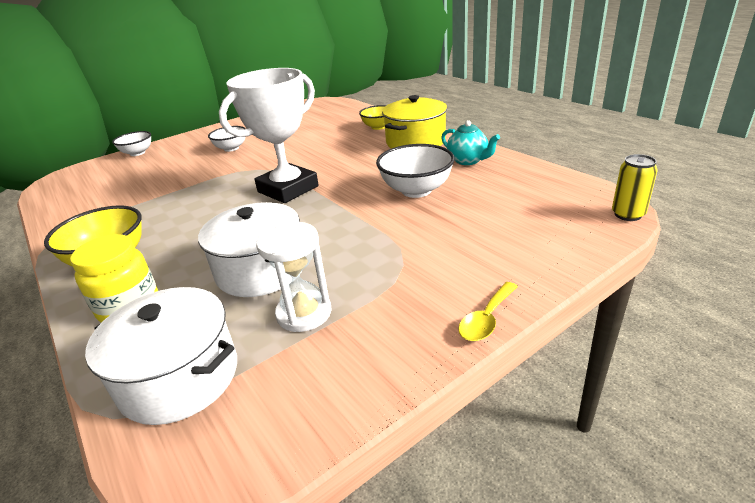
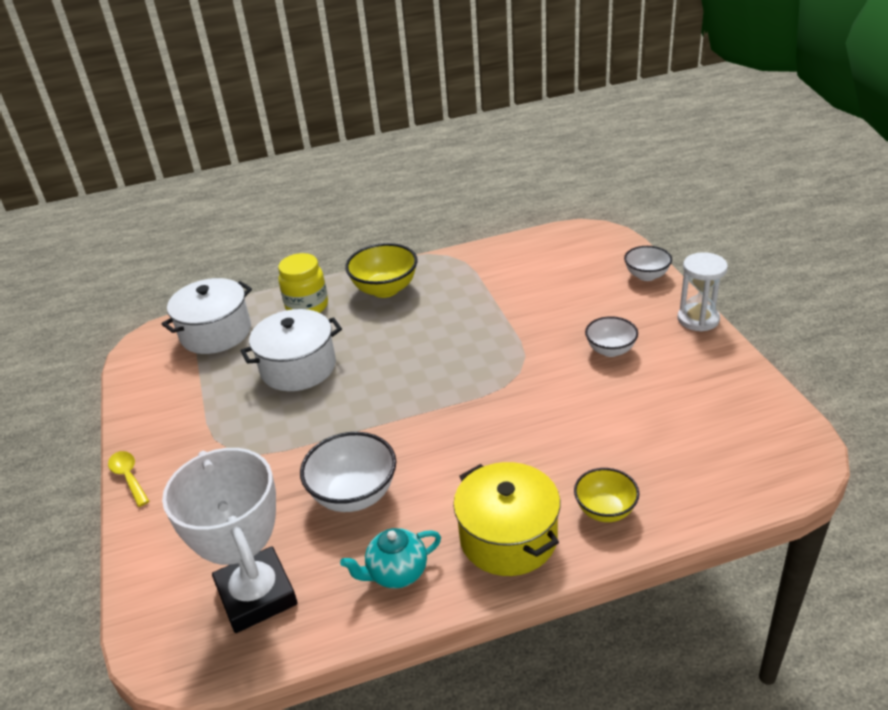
camera: 110 degrees right, 5 degrees up
white trophy [219,68,319,203] -> white trophy moved to [162,448,298,633]
white hourglass [256,222,332,332] -> white hourglass moved to [678,252,728,332]
yellow can [612,154,658,221] -> none

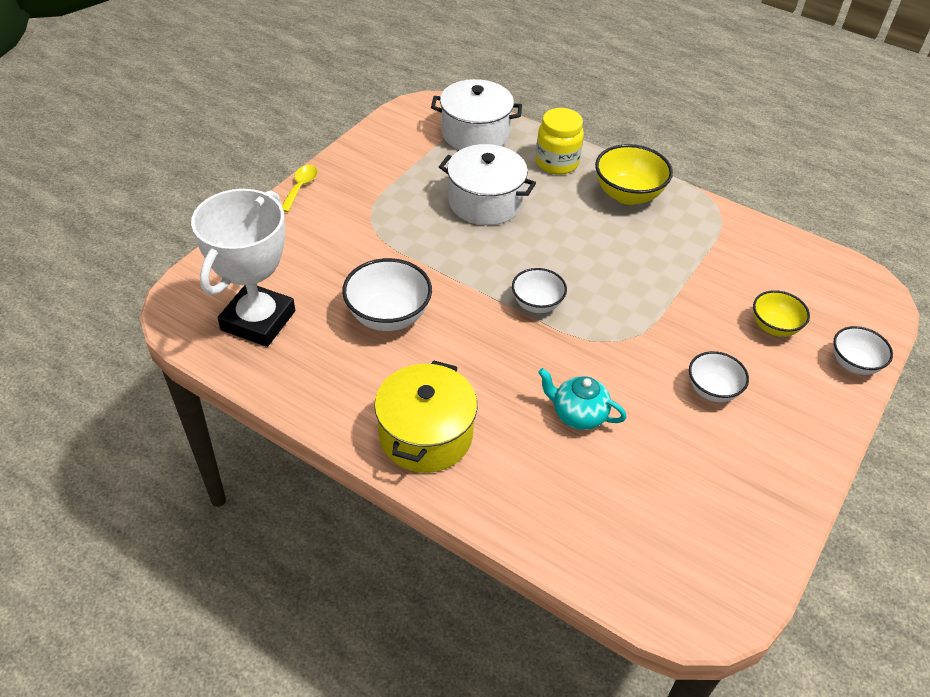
camera: 45 degrees right, 10 degrees up
turquoise teapot [340,528,441,589] -> turquoise teapot moved to [538,368,627,430]
yellow bowl [574,468,639,522] -> yellow bowl moved to [753,290,810,337]
white hourglass [678,252,728,332] -> none
none -> white bowl [512,268,567,313]

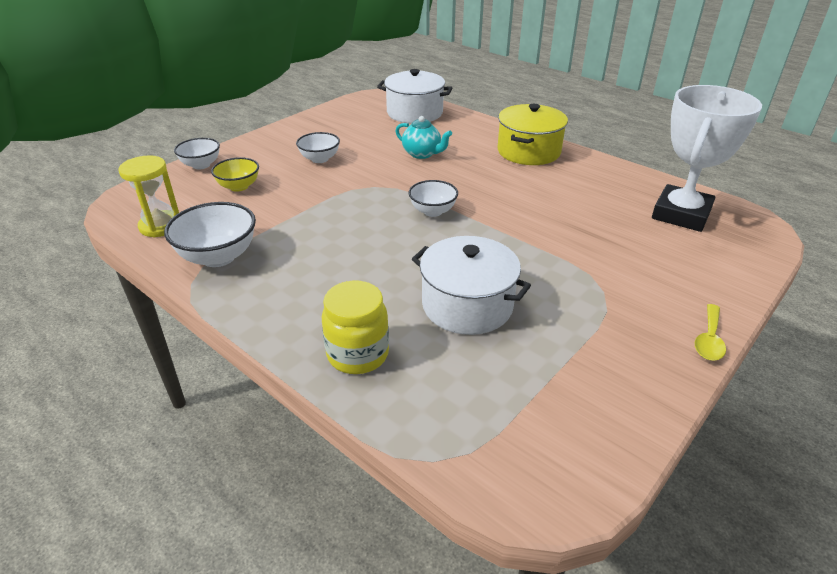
camera: 170 degrees left, 10 degrees down
white bowl [342,258,432,331] -> white bowl moved to [164,202,256,267]
white pot [431,79,522,150] -> white pot moved to [377,69,452,123]
yellow bowl [595,144,673,205] -> none
none -> yellow hourglass [119,155,179,237]

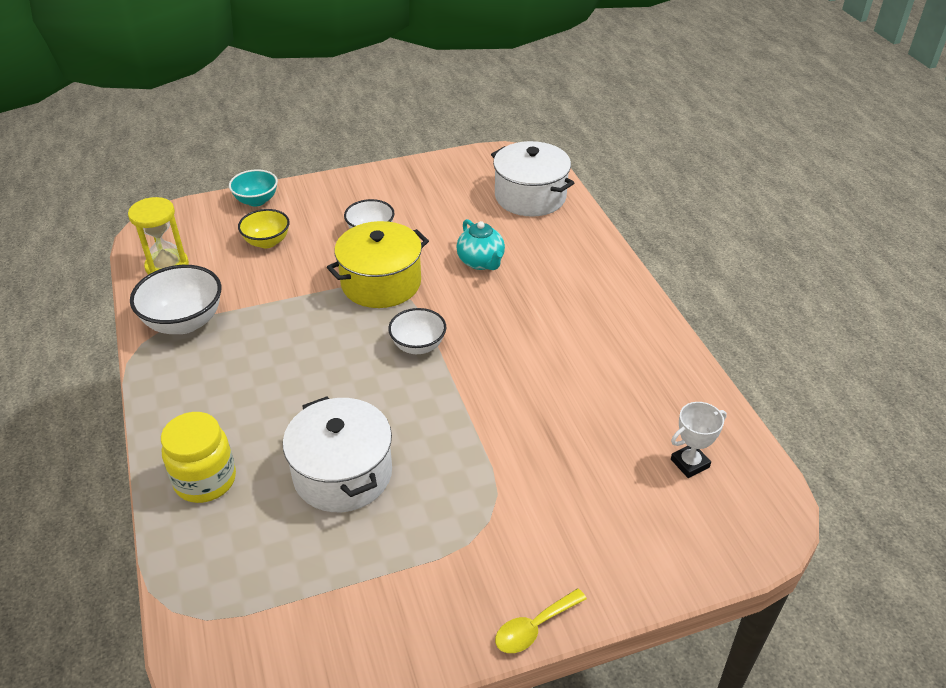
camera: 30 degrees right, 5 degrees up
white bowl [174,138,220,169] -> turquoise bowl [229,169,278,207]
yellow pot [497,104,568,165] -> yellow pot moved to [327,221,429,308]
white trophy [652,85,762,232] -> white trophy [671,402,727,478], size x0.44

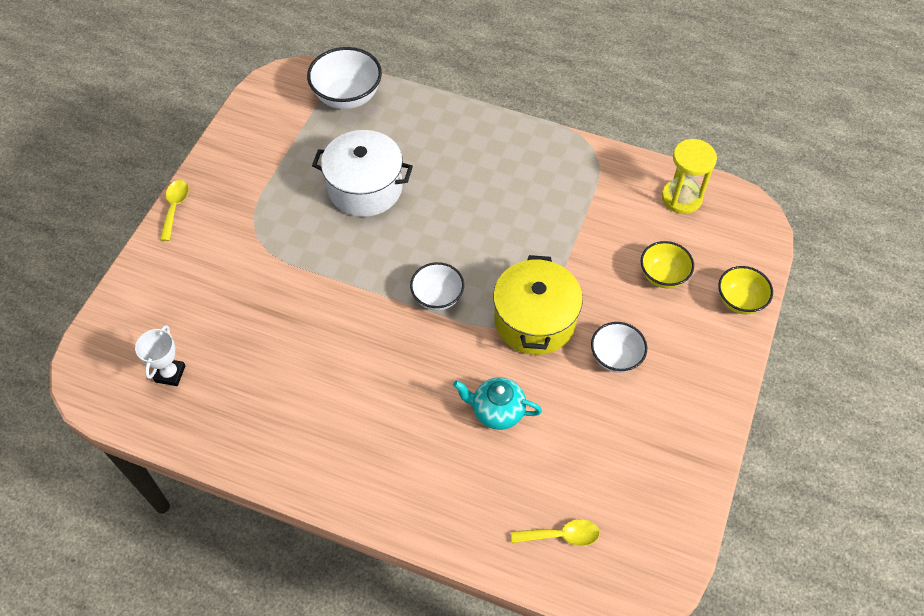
camera: 130 degrees right, 15 degrees up
white bowl [130,265,221,334] -> white bowl moved to [307,47,382,109]
yellow jar [161,412,236,503] -> none
turquoise bowl [229,169,278,207] -> yellow bowl [718,266,773,314]
white pot [491,141,574,217] -> yellow spoon [511,519,600,546]

